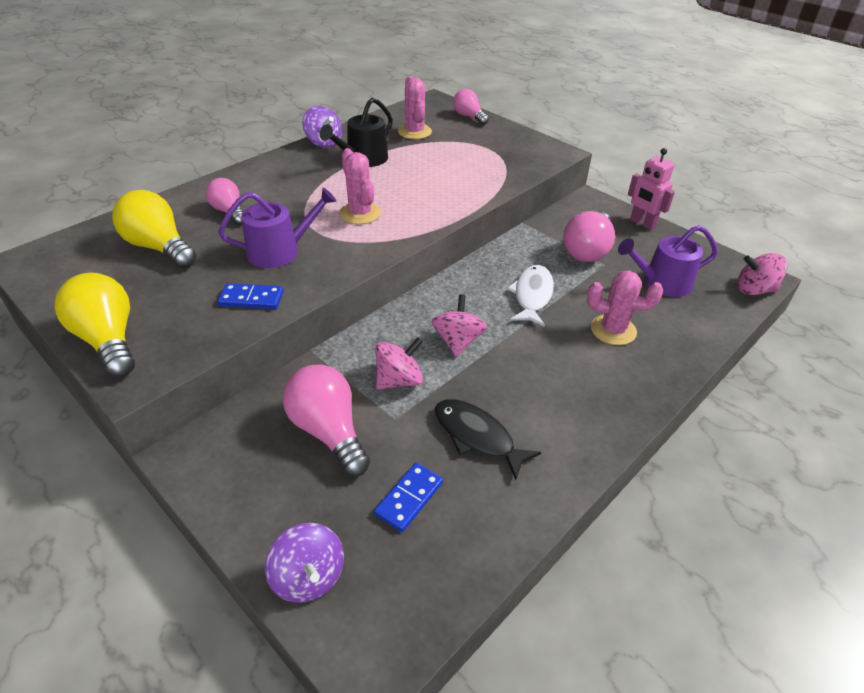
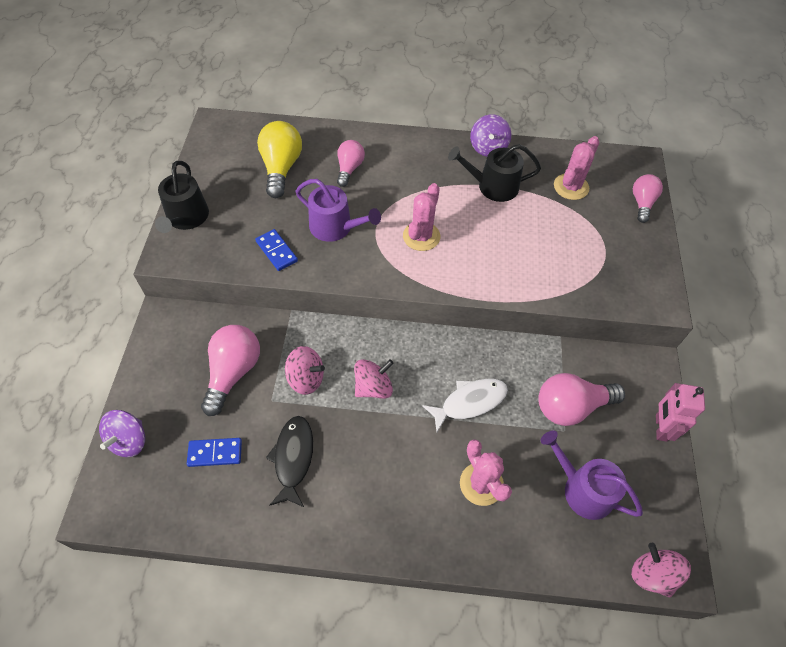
camera: 50 degrees right, 15 degrees up
yellow light bulb [55,273,135,377] -> black watering can [155,161,209,233]

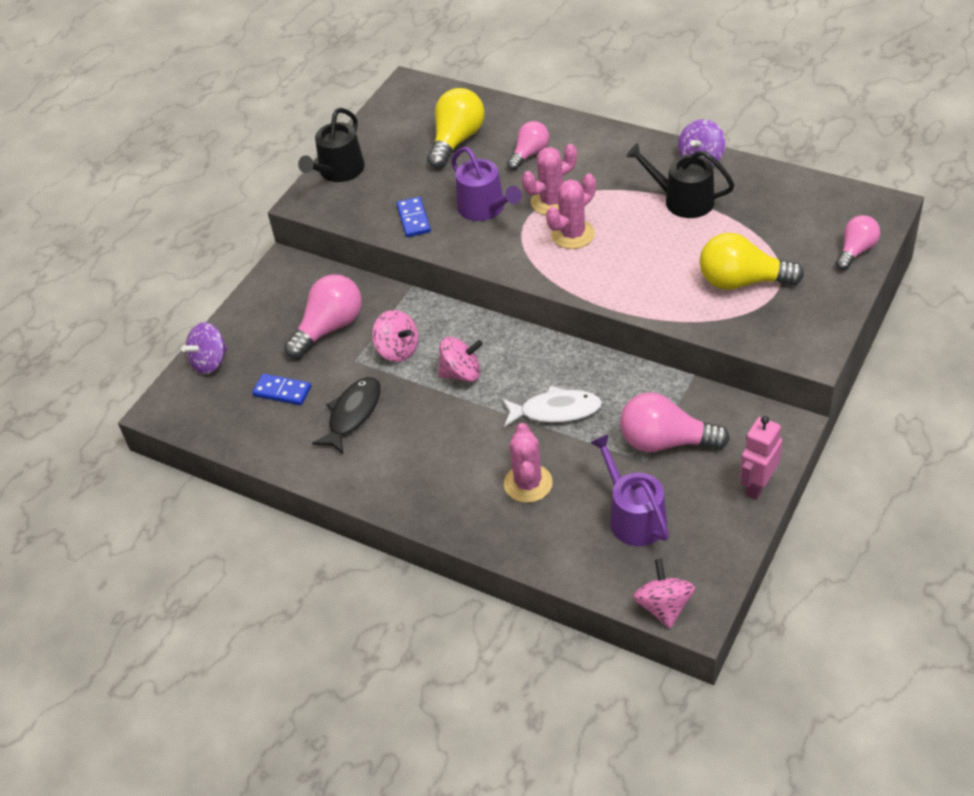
camera: 30 degrees right, 10 degrees down
pink cactus [554,136,599,200] -> pink cactus moved to [522,144,577,215]
none -> yellow light bulb [700,233,804,290]

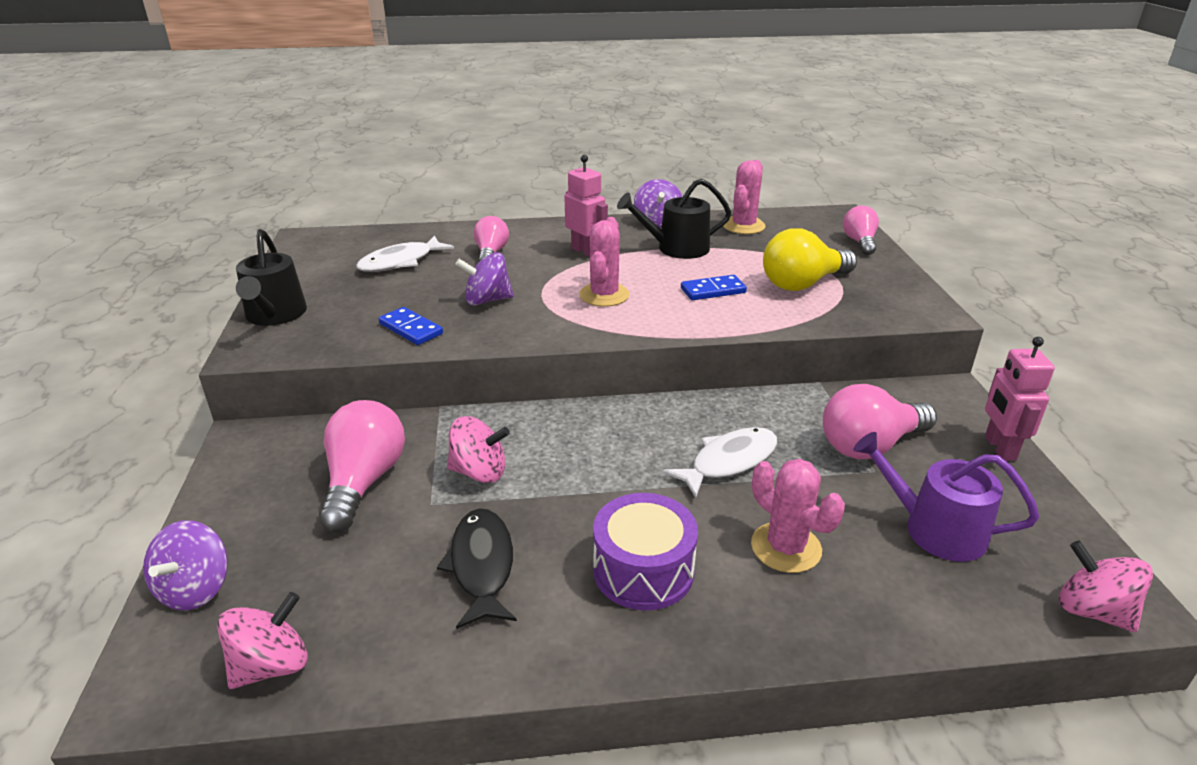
camera: 40 degrees left, 15 degrees down
blue domino [252,374,311,405] -> blue domino moved to [681,275,747,300]
yellow light bulb [427,88,485,169] -> white fish [356,236,454,272]
pink spinning top [438,337,483,382] -> pink spinning top moved to [217,592,308,689]
purple watering can [451,147,522,221] -> purple spinning top [455,252,514,306]
pink cactus [522,144,577,215] -> pink cactus moved to [723,160,766,234]
none -> pink robot [564,155,608,257]
none -> purple drum [593,493,698,611]

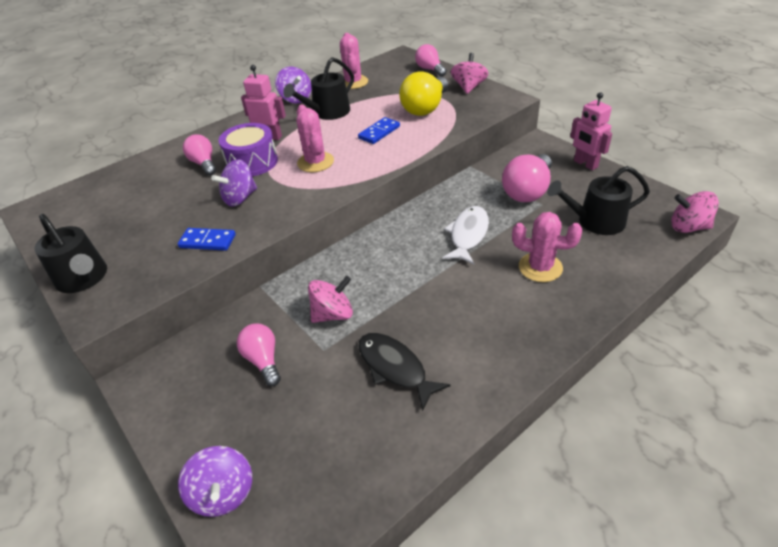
camera: 30 degrees left, 10 degrees up
pink spinning top [217,592,308,689] -> pink spinning top moved to [451,53,489,94]
pink light bulb [319,400,405,532] -> pink light bulb [237,324,281,386], size x0.63
white fish [356,236,454,272] -> none
purple drum [593,493,698,611] -> purple drum moved to [219,123,278,176]
purple watering can [853,432,1039,562] -> black watering can [547,166,650,235]

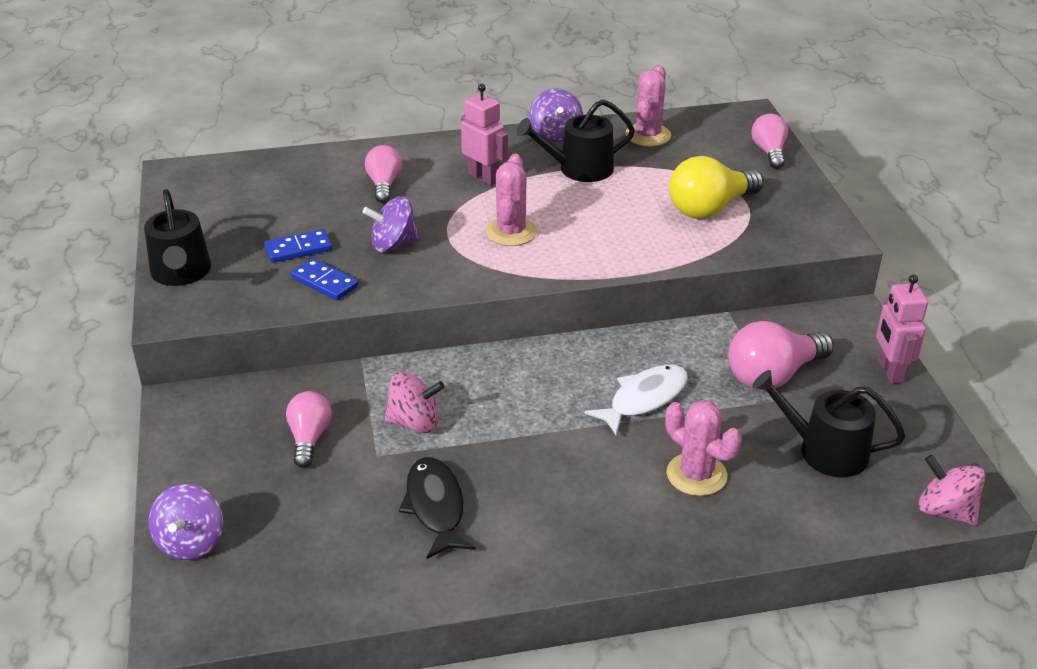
camera: 25 degrees right, 5 degrees down
purple drum [219,123,278,176] -> none
blue domino [358,117,400,144] -> blue domino moved to [264,229,332,263]
pink spinning top [451,53,489,94] -> none

